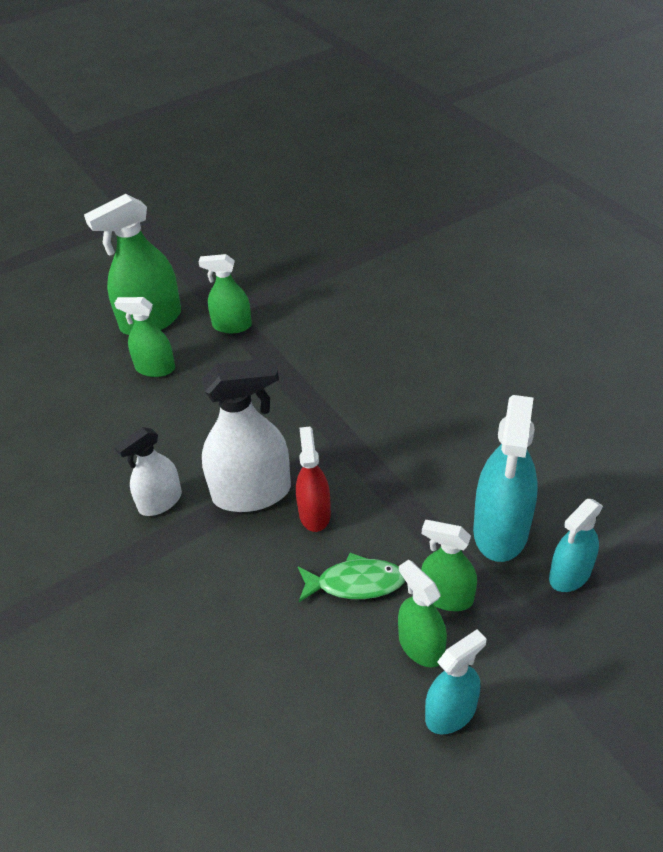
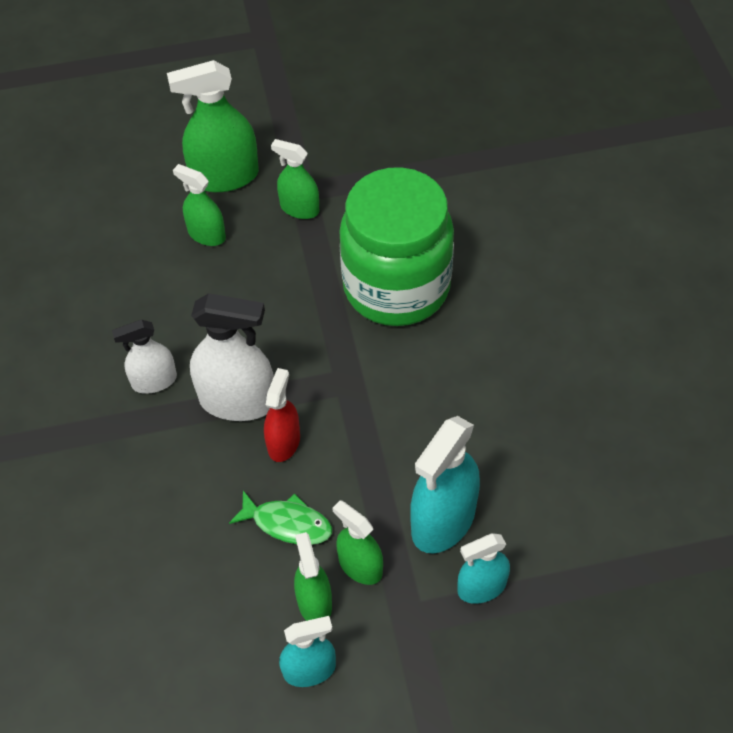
camera: 20 degrees right, 10 degrees up
none -> green jar [339,167,454,326]

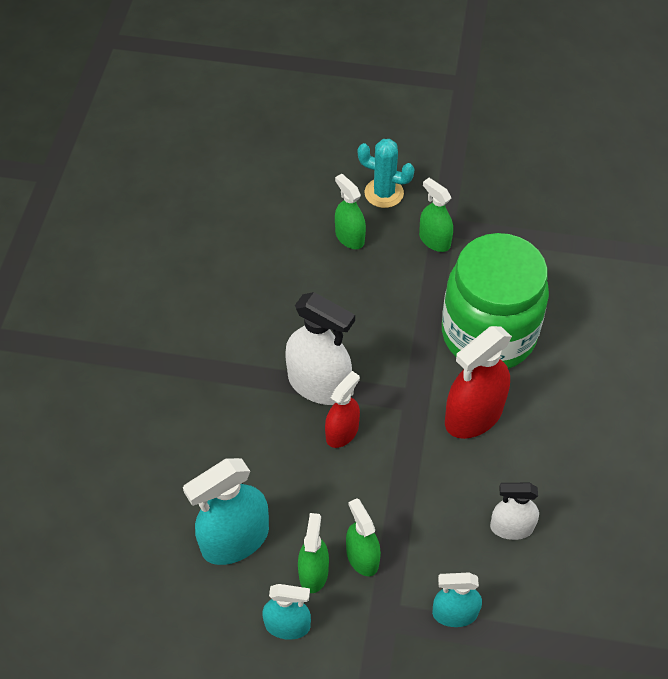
camera: 20 degrees right, 0 degrees up
white spray bottle [112,320,177,394] -> white spray bottle moved to [490,483,539,540]
green spray bottle [167,60,259,192] -> turquoise cactus [358,139,414,208]
green fish [229,491,332,545] -> none
turquoise spray bottle [410,416,480,554] -> turquoise spray bottle moved to [183,458,269,565]
none -> red spray bottle [445,326,512,439]

